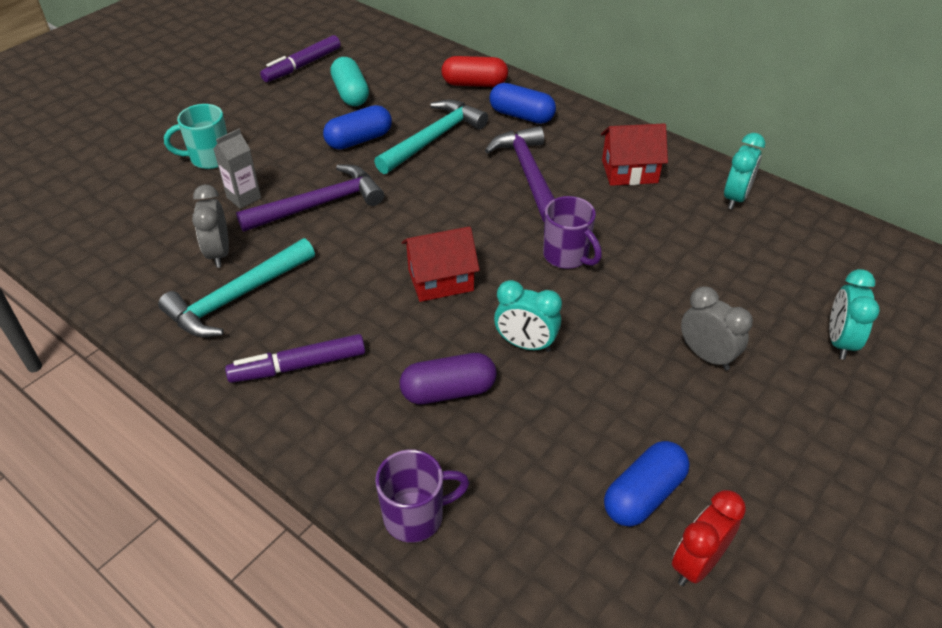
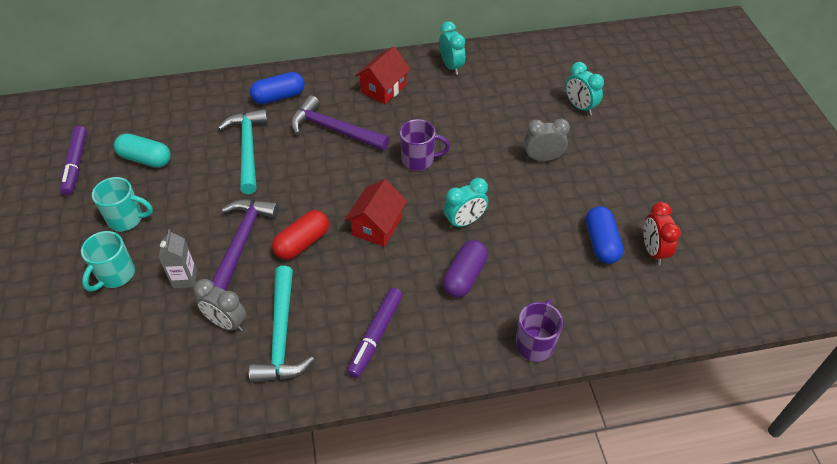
camera: 50 degrees left, 5 degrees up
blue capsule [323,105,392,150] -> none
red capsule [441,56,508,87] -> red capsule moved to [272,210,329,260]
none -> turquoise mug [92,177,153,231]

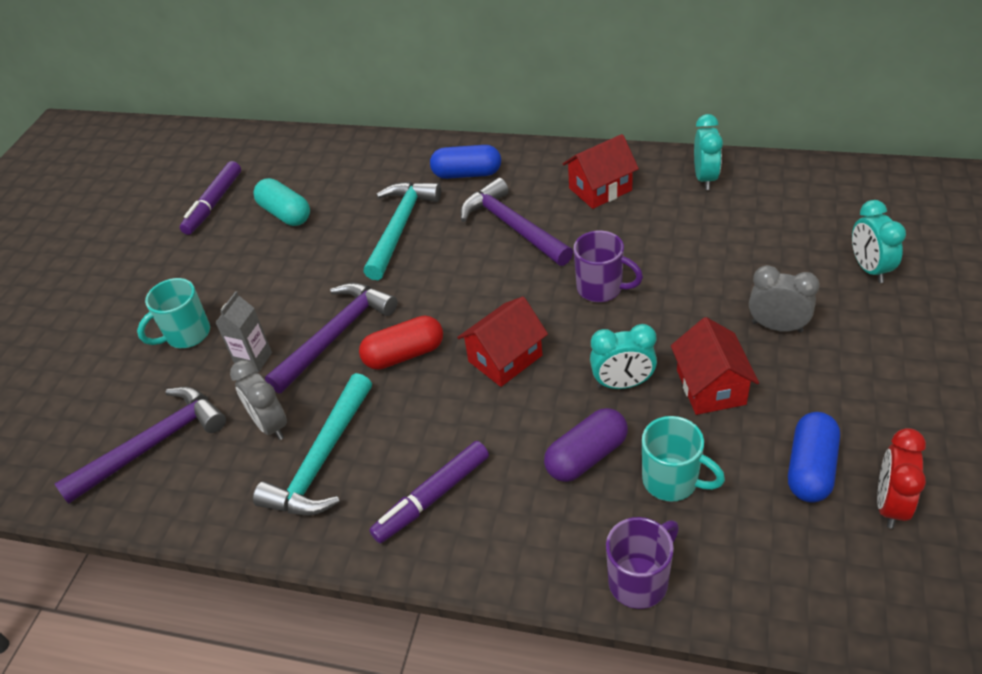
camera: 30 degrees right, 5 degrees down
turquoise mug [92,177,153,231] -> turquoise mug moved to [642,416,725,502]
none -> purple hammer [54,387,226,504]
none -> red house [671,317,759,415]

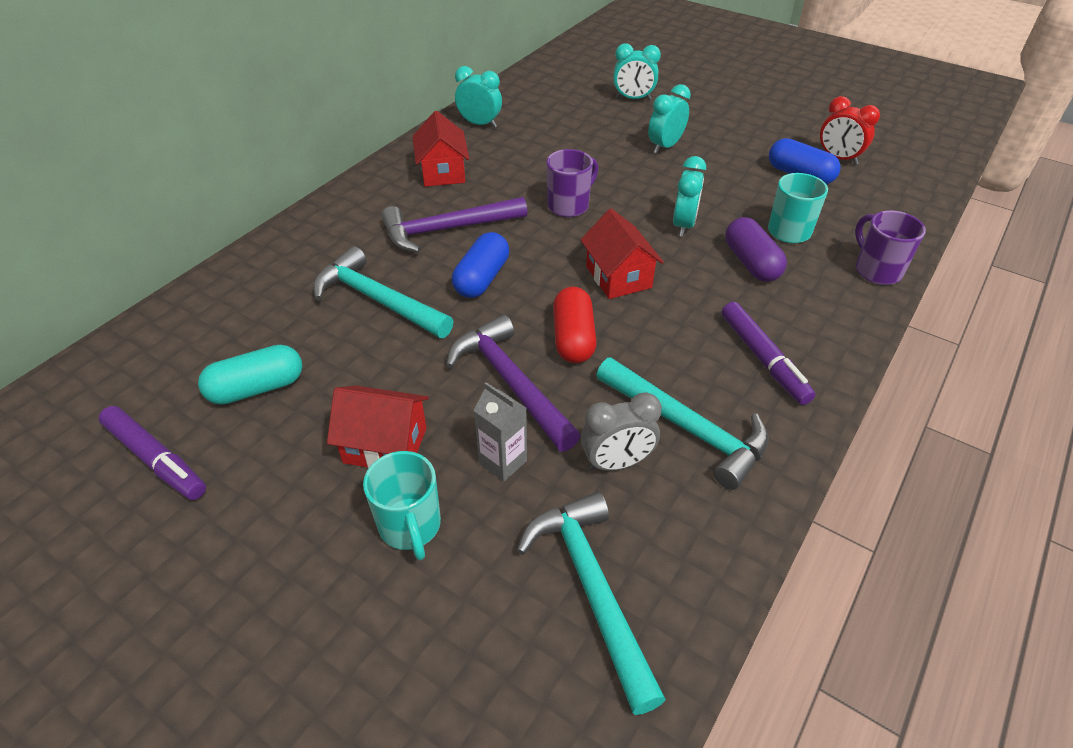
camera: 75 degrees left, 0 degrees up
purple hammer [54,387,226,504] -> turquoise hammer [517,492,666,715]
blue capsule [430,145,501,179] -> blue capsule moved to [452,232,509,298]
red house [671,317,759,415] -> red house moved to [327,385,429,469]
grey clock [749,265,819,333] -> turquoise clock [648,84,691,153]

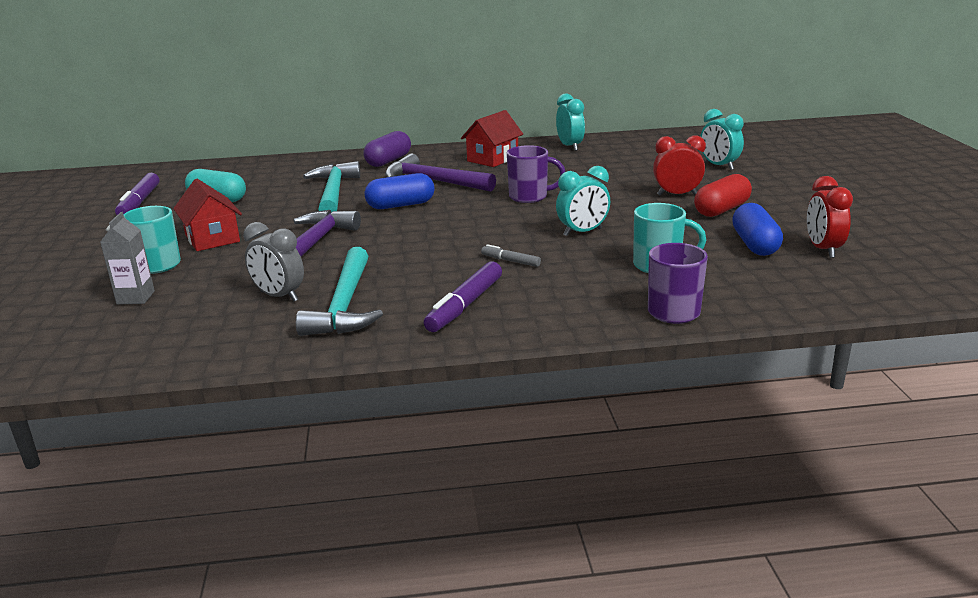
camera: 50 degrees right, 20 degrees down
grey carton [474,382,527,482] -> grey carton moved to [100,212,155,305]
turquoise hammer [517,492,666,715] -> none
red capsule [553,287,597,363] -> red capsule moved to [694,174,752,217]
red house [580,209,664,299] -> none
turquoise clock [648,84,691,153] -> red clock [653,136,706,196]
purple capsule [725,217,787,282] -> purple capsule moved to [363,131,411,167]
none -> grey marker [481,244,541,267]

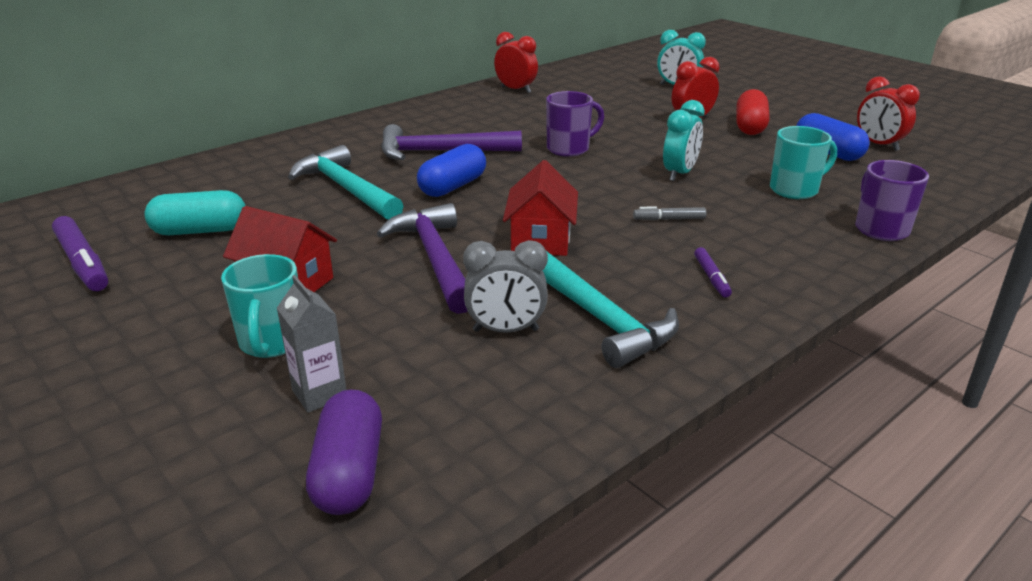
camera: 35 degrees left, 5 degrees up
purple capsule [363,131,411,167] -> purple capsule moved to [306,389,382,515]
purple marker [424,262,502,332] -> purple marker [694,247,732,298], size x0.54
red house [461,110,523,167] -> red house moved to [503,160,578,256]
turquoise clock [556,93,585,151] -> red clock [494,32,538,93]

